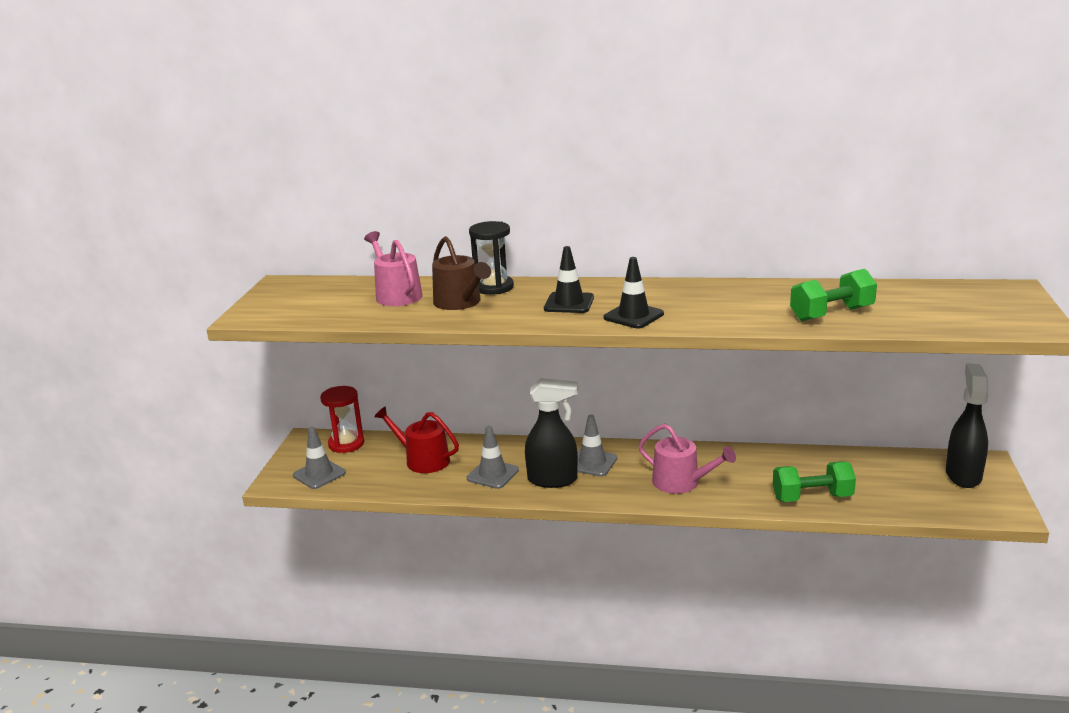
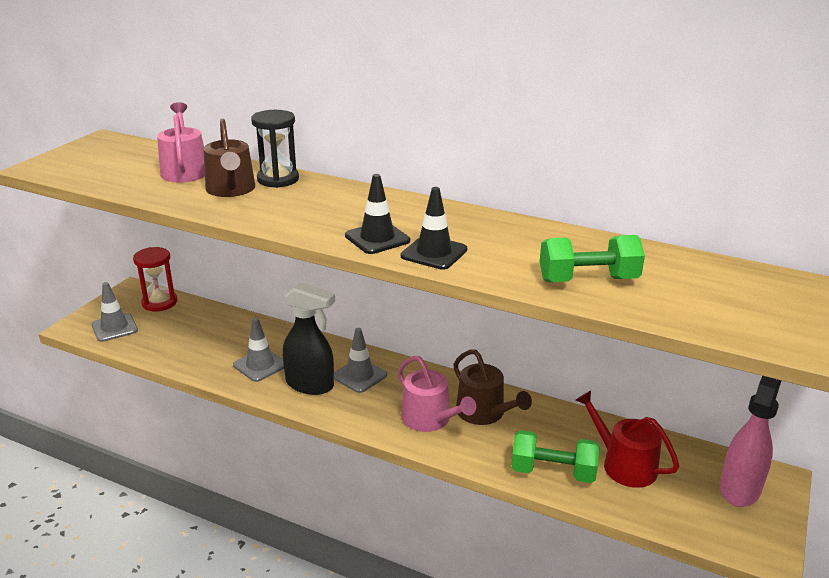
camera: 15 degrees right, 5 degrees up
red watering can [374,406,459,473] -> red watering can moved to [575,391,679,488]
black traffic cone [544,246,594,313] -> black traffic cone moved to [401,187,467,270]
black spray bottle [946,363,988,488] -> pink spray bottle [720,376,781,507]
none -> brown watering can [453,349,532,425]

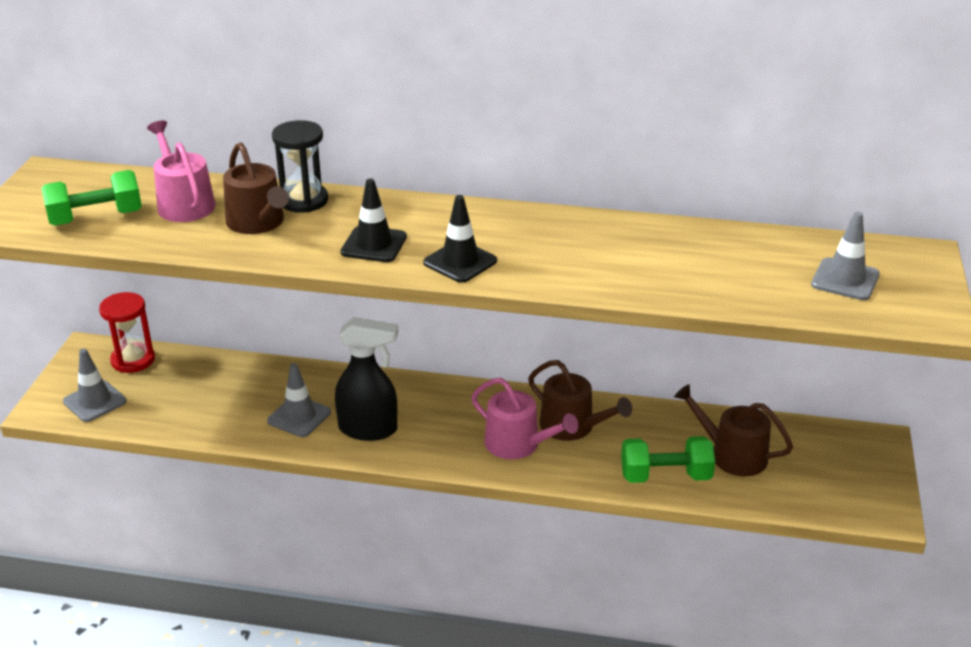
camera: 15 degrees left, 5 degrees up
grey traffic cone [334,328,387,393] -> grey traffic cone moved to [811,212,880,300]
black traffic cone [401,187,467,270] -> black traffic cone moved to [341,179,407,262]
green dumbbell [540,235,645,282] -> green dumbbell moved to [41,170,142,226]
red watering can [575,391,679,488] -> brown watering can [674,384,793,476]
pink spray bottle [720,376,781,507] -> none

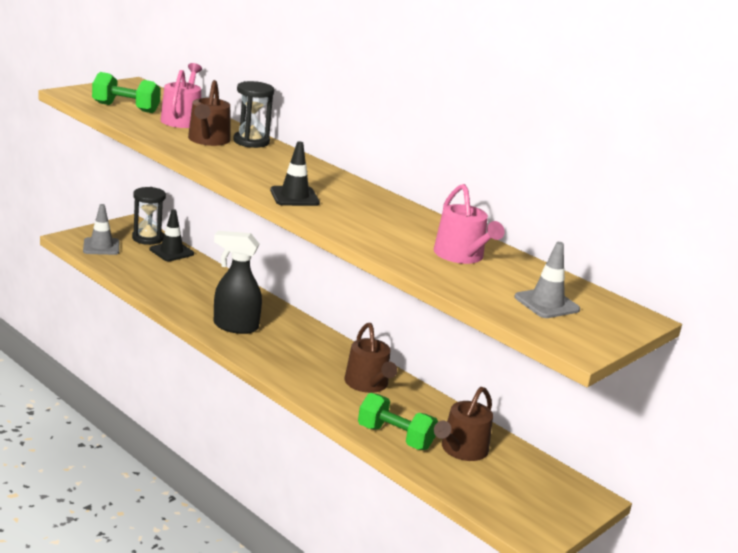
camera: 30 degrees right, 10 degrees down
red hourglass [99,292,155,373] -> black hourglass [132,187,166,245]
grey traffic cone [267,363,331,437] -> none
black spray bottle [335,317,398,441] -> black spray bottle turned 150 degrees clockwise [214,231,262,334]
black traffic cone [341,179,407,262] -> black traffic cone moved to [150,209,194,261]
pink watering can [471,378,578,459] -> pink watering can moved to [434,184,505,264]
brown watering can [674,384,793,476] -> brown watering can turned 120 degrees counterclockwise [434,387,493,461]

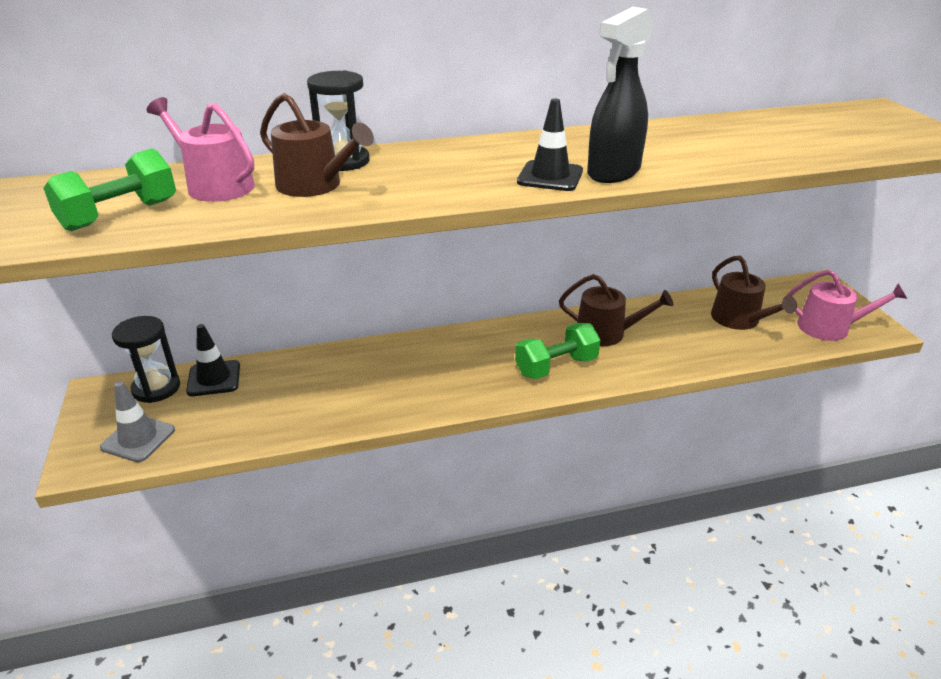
camera: 55 degrees left, 10 degrees up
black spray bottle [214,231,262,334] -> black spray bottle moved to [587,7,654,183]
green dumbbell [358,393,438,450] -> green dumbbell moved to [515,323,601,379]
pink watering can [434,184,505,264] -> pink watering can moved to [786,270,907,341]
grey traffic cone [514,242,580,318] -> none

